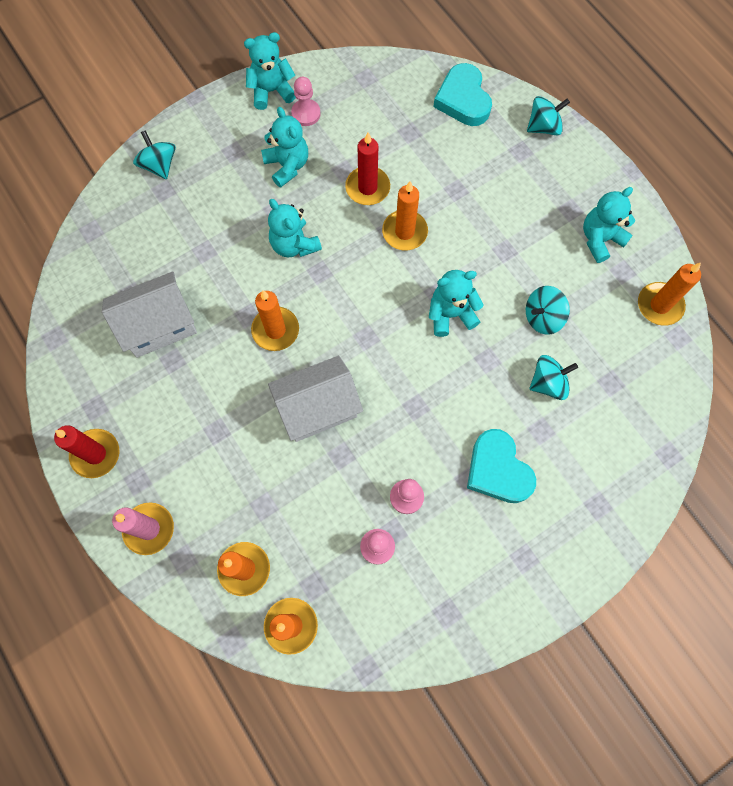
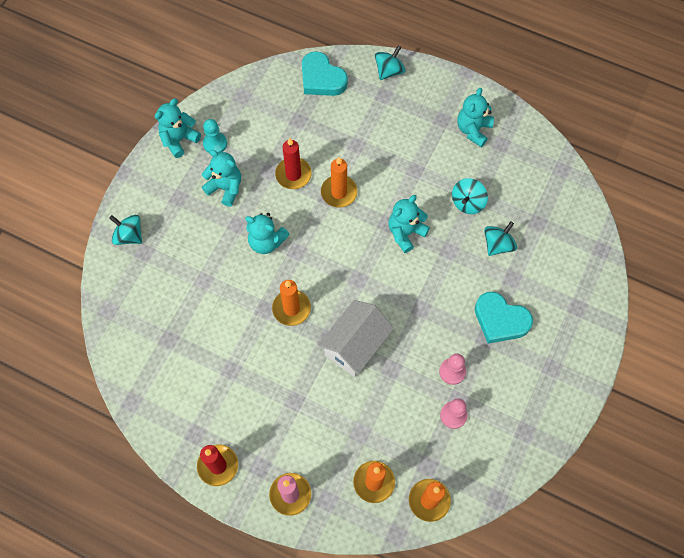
camera: 30 degrees left, 5 degrees down
white house [102,271,197,358] -> none
pink pawn [291,77,321,126] -> turquoise pawn [203,119,227,153]
orange candle [638,263,701,326] -> none

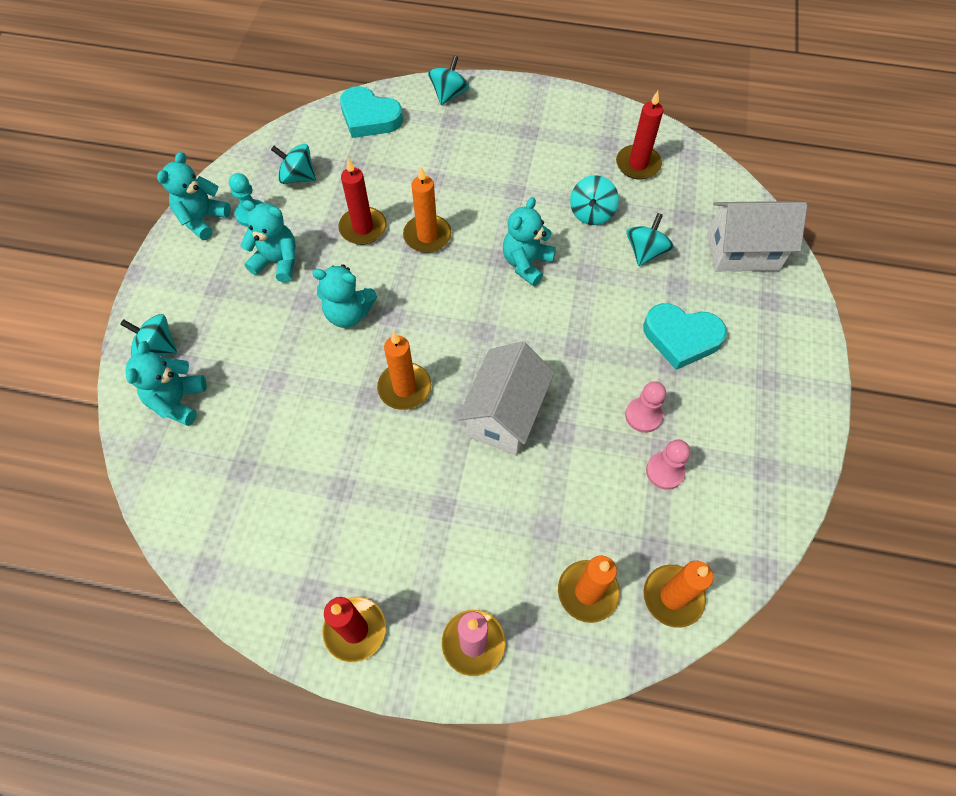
camera: 15 degrees left, 5 degrees down
turquoise teddy bear [457,88,494,147] -> turquoise teddy bear moved to [125,341,206,426]
none -> turquoise spinning top [271,144,316,184]
none -> red candle [616,91,663,180]
none -> white house [707,201,807,271]

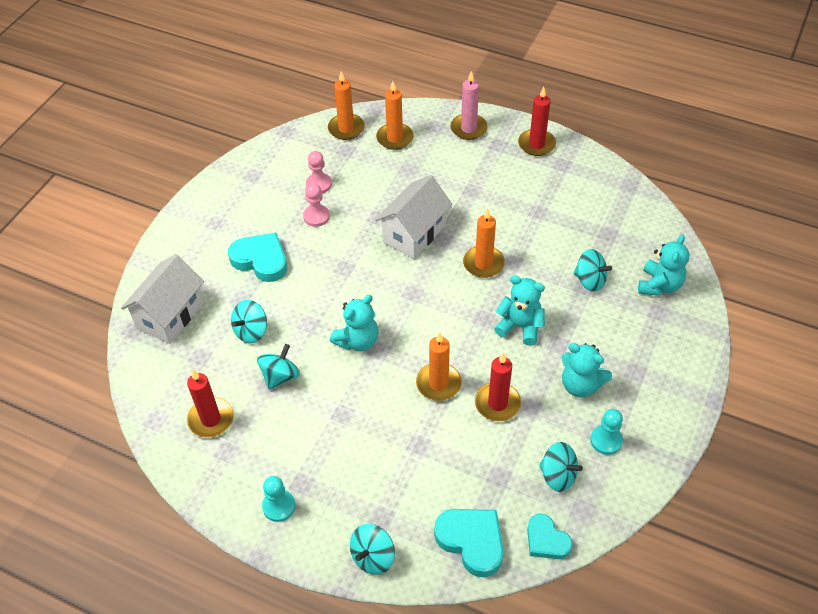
camera: 165 degrees left, 10 degrees down
turquoise spinning top [120,314,177,356] -> turquoise spinning top moved to [574,249,612,292]
turquoise teddy bear [157,152,231,240] -> none
white house [707,201,807,271] -> white house turned 75 degrees counterclockwise [121,254,204,344]
none -> turquoise pawn [262,476,296,522]
none -> turquoise heart [527,513,573,559]

